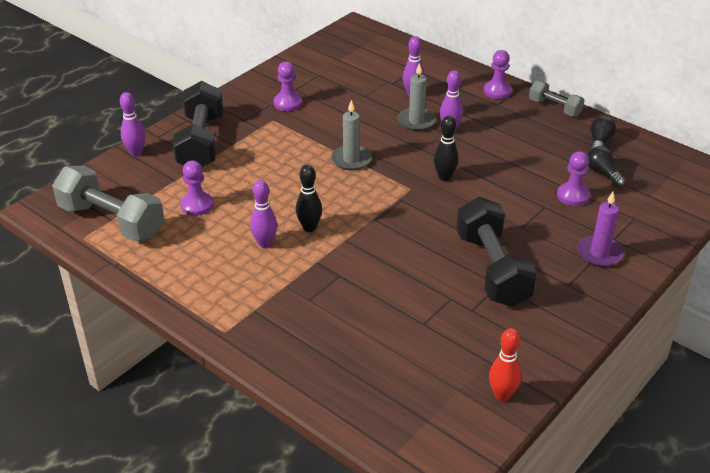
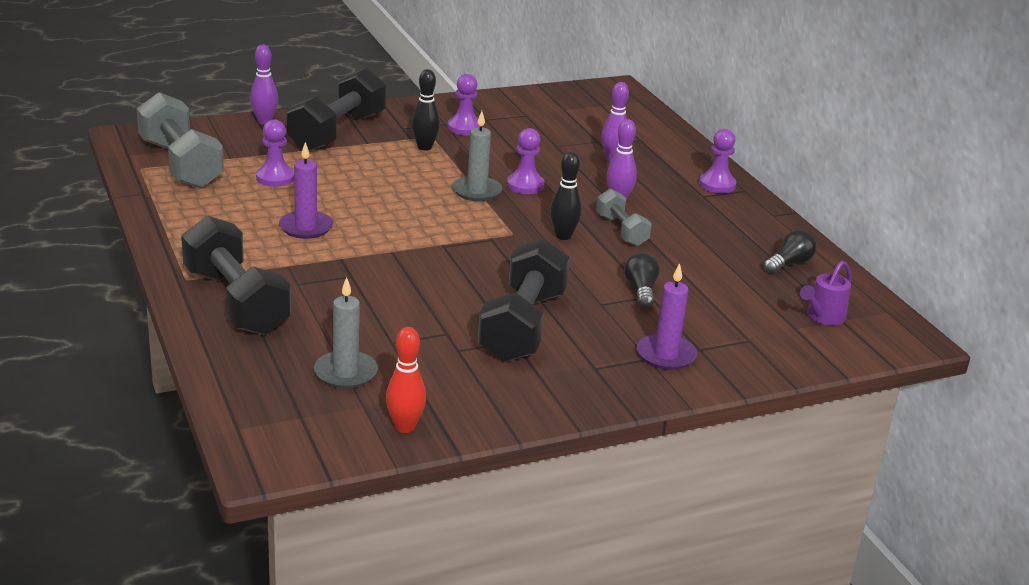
camera: 25 degrees right, 10 degrees down
purple bowling pin [250,180,277,248] -> purple candle [279,142,333,239]
black bowling pin [296,165,322,232] -> black bowling pin moved to [412,69,440,151]
grey candle [397,63,436,131] -> grey candle moved to [314,277,378,389]
grey dumbbell [529,80,585,117] -> grey dumbbell moved to [596,188,652,246]
purple pawn [557,151,590,206] -> purple pawn moved to [507,128,544,194]
black light bulb [587,146,626,187] -> black light bulb moved to [624,252,660,308]
none -> black dumbbell [181,215,291,335]
none -> purple watering can [800,260,852,325]

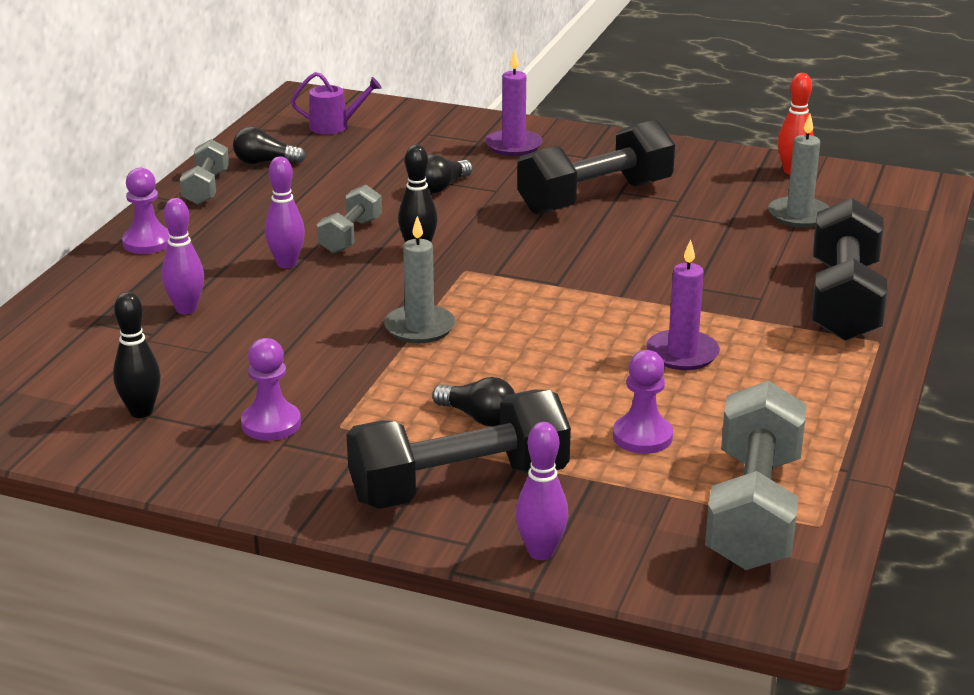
camera: 135 degrees left, 0 degrees up
black bowling pin [412,69,440,151] -> black bowling pin moved to [113,292,161,418]
purple pawn [507,128,544,194] -> none
none -> grey dumbbell [180,139,229,205]
none -> black light bulb [432,377,515,426]

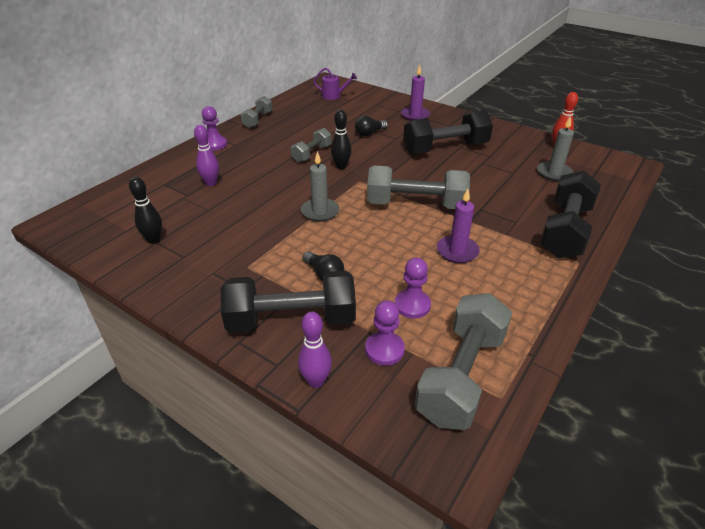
camera: 15 degrees right, 10 degrees up
black light bulb [233,126,306,164] -> none
purple pawn [241,338,301,441] -> purple pawn moved to [365,300,405,366]
purple bowling pin [265,156,305,268] -> none
none -> grey dumbbell [367,165,470,209]

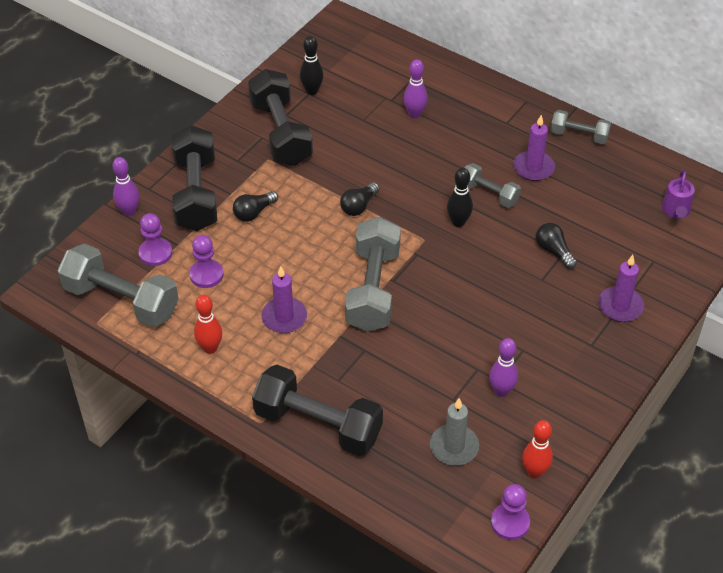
camera: 90 degrees right, 10 degrees up
purple pawn [202,106,227,151] -> purple pawn moved to [491,484,530,540]
grey candle [301,151,339,222] -> black light bulb [340,182,380,216]
black dumbbell [403,110,493,154] -> black dumbbell moved to [248,69,313,166]
none -> red bowling pin [194,294,222,354]
none -> purple bowling pin [489,338,518,397]
none -> purple candle [513,115,555,181]

